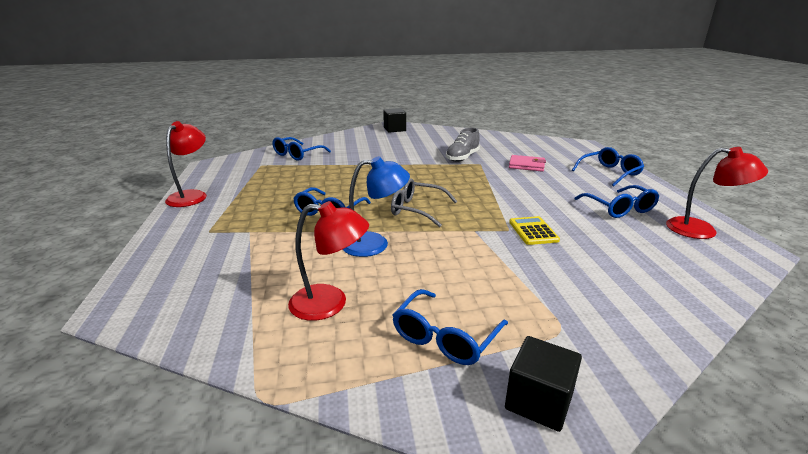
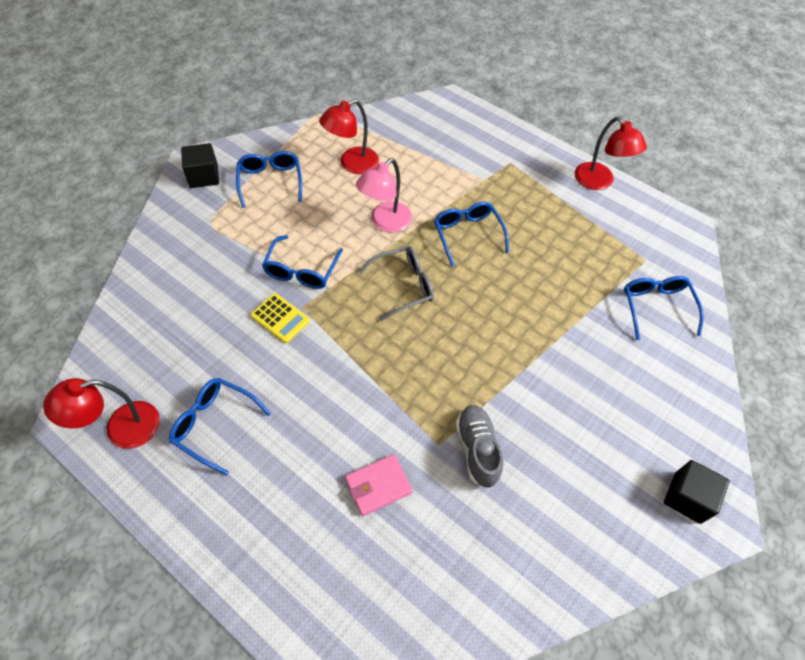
camera: 135 degrees right, 30 degrees up
blue lamp [343,156,410,257] -> pink lamp [356,158,412,233]
blue glasses [572,147,644,186] -> blue glasses moved to [262,235,343,289]

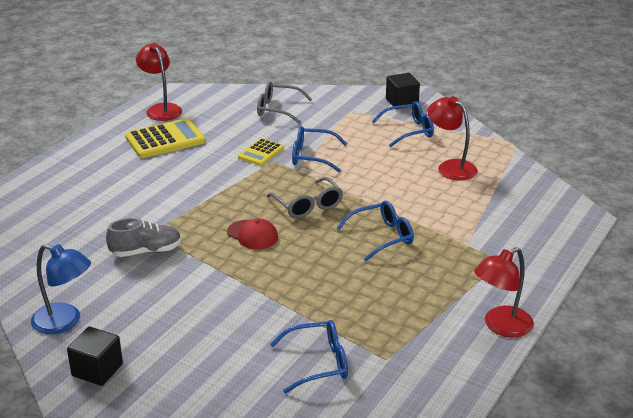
camera: 85 degrees right, 25 degrees down
blue glasses [169,378,271,475] -> yellow calculator [125,118,205,158]
pink wallet [345,454,413,516] -> none
pink lamp [356,158,412,233] -> none
none -> blue lamp [31,244,91,334]
none -> red cap [227,218,278,249]
none -> grey glasses [257,81,313,124]

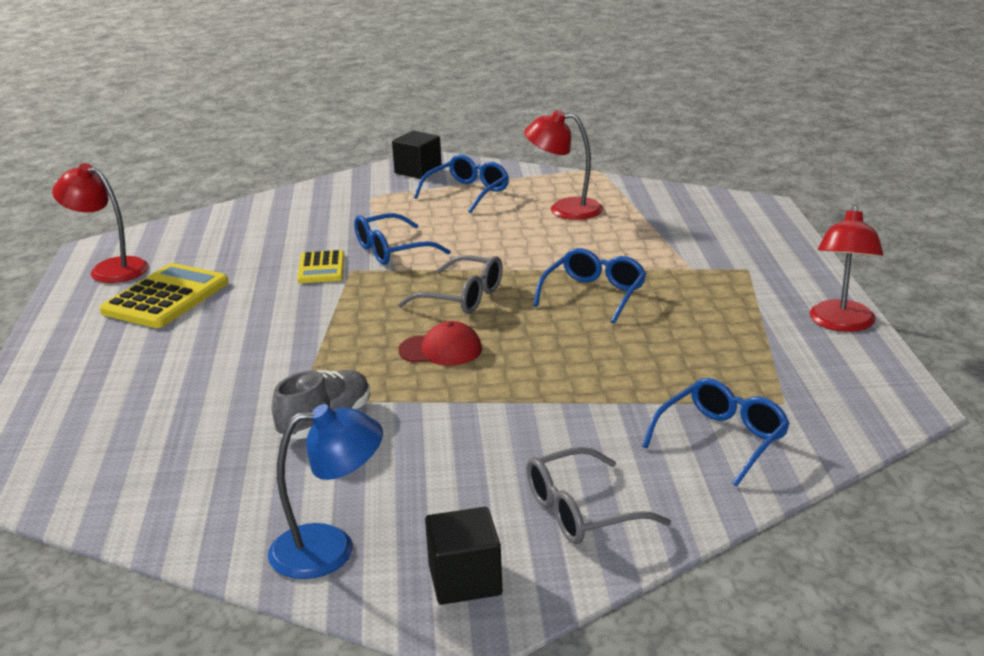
camera: 35 degrees left, 5 degrees down
grey glasses [257,81,313,124] -> grey glasses moved to [526,447,671,544]

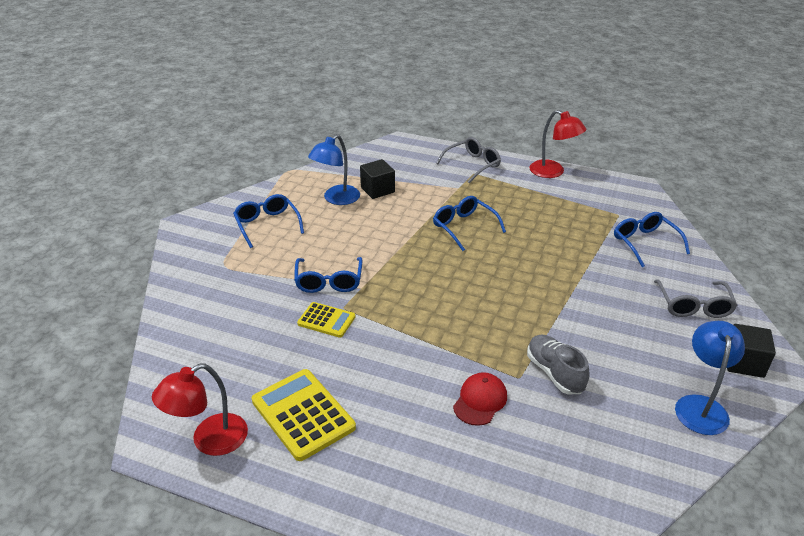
camera: 65 degrees left, 10 degrees up
black cube [392,131,442,179] -> black cube moved to [360,159,395,199]
grey glasses [398,255,503,314] -> grey glasses moved to [436,137,501,183]
red cap [398,321,482,366] -> red cap moved to [453,372,507,426]
red lamp [524,110,603,220] -> blue lamp [308,134,360,205]

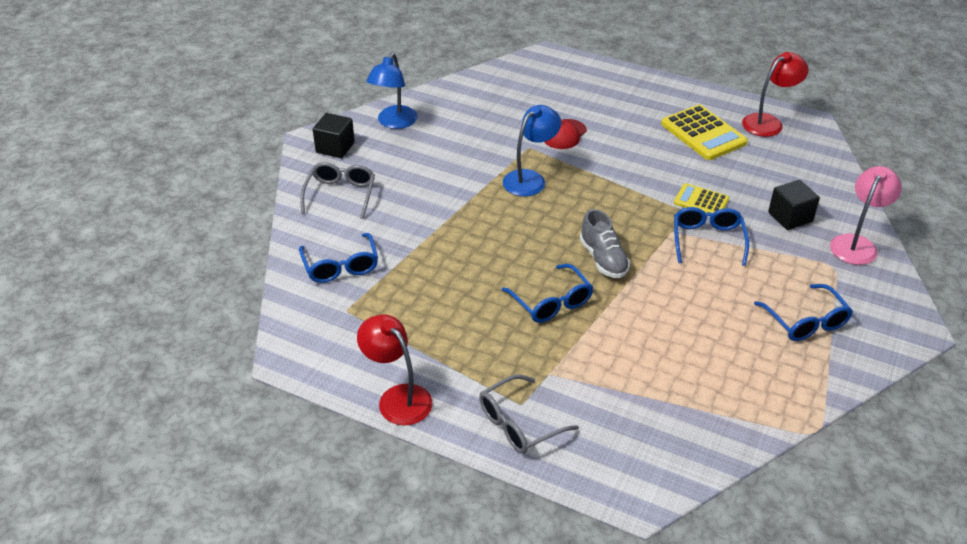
camera: 175 degrees left, 5 degrees up
blue lamp [308,134,360,205] -> blue lamp moved to [503,105,561,196]
black cube [360,159,395,199] -> black cube moved to [768,180,820,230]
grey shoe [527,334,590,394] -> grey shoe moved to [580,209,630,278]
none -> pink lamp [830,166,902,265]

